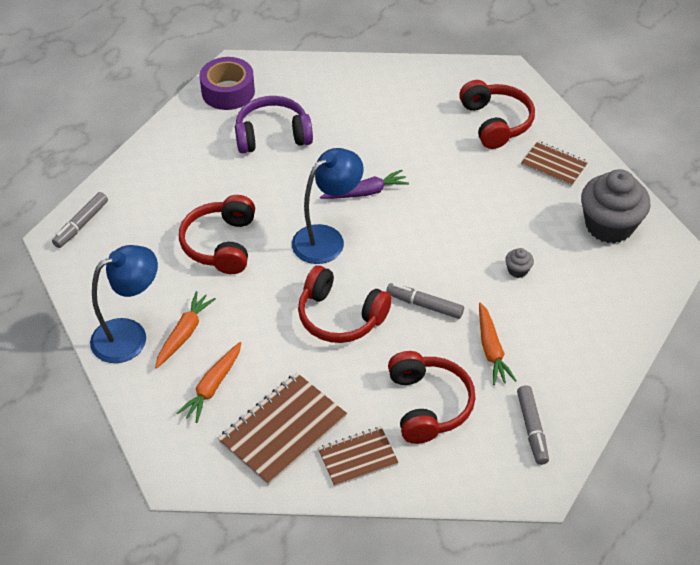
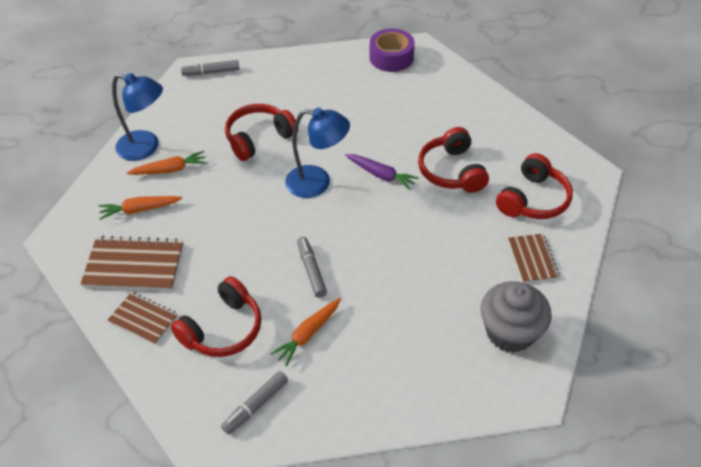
camera: 50 degrees right, 0 degrees up
purple headphones [235,96,313,153] -> none
red headphones [298,265,392,343] -> red headphones moved to [418,127,489,193]
grey cupcake [505,248,534,278] -> none

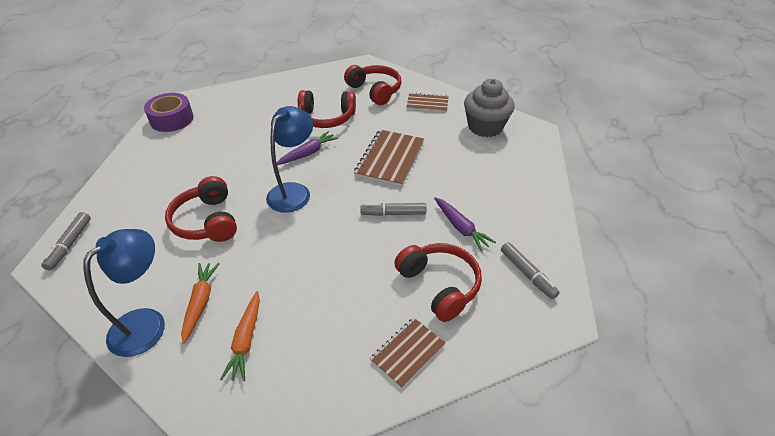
camera: 75 degrees left, 5 degrees down
brown notebook [81,236,183,291] -> brown notebook moved to [354,130,424,187]
orange carrot [270,298,341,366] -> purple carrot [434,197,496,251]

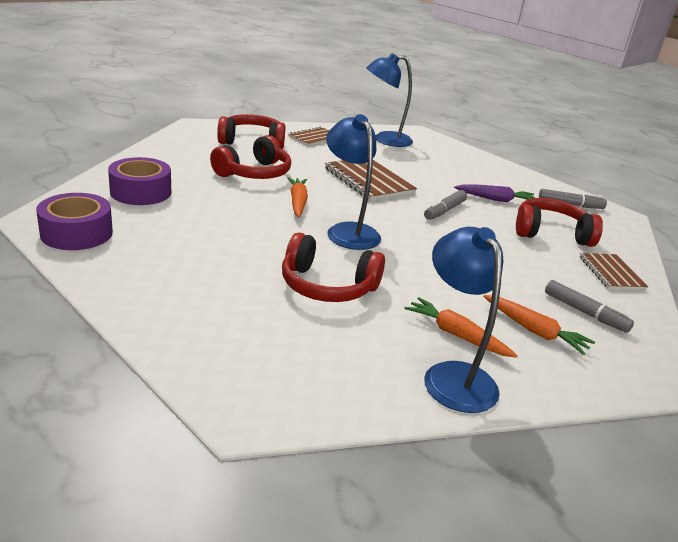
camera: 55 degrees left, 15 degrees down
grey marker [41,212,91,270] -> grey marker moved to [545,280,634,333]
purple carrot [277,131,338,165] -> orange carrot [288,177,308,217]
grey cupcake [464,79,515,137] -> blue lamp [366,53,413,147]
none -> purple tape [108,157,171,205]

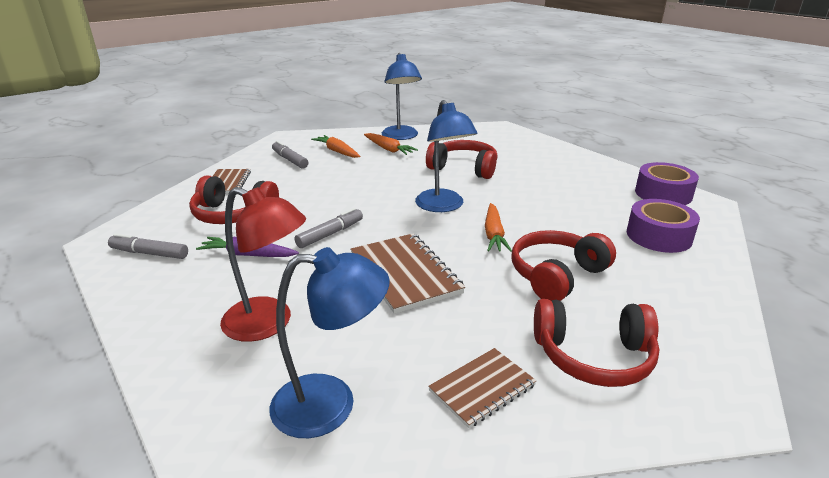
camera: 170 degrees left, 0 degrees up
none -> red lamp [220,187,306,342]

